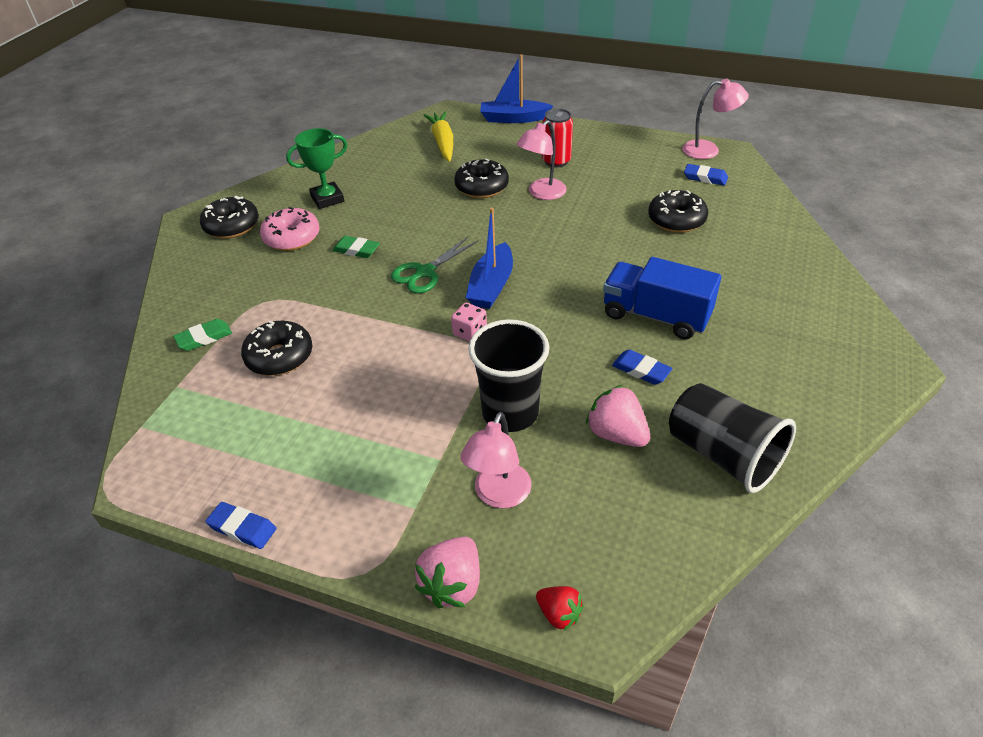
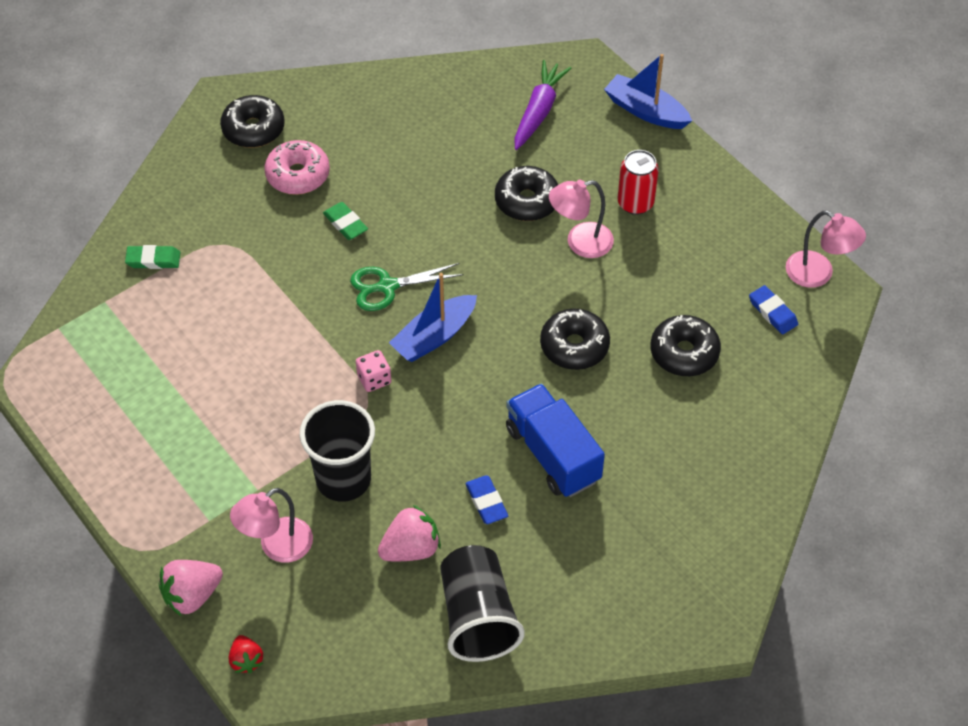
camera: 30 degrees right, 10 degrees up
blue eraser [205,502,277,549] -> none
black donut [241,321,312,376] -> black donut moved to [540,308,610,370]
green trophy [286,128,348,209] -> none
yellow carrot [424,111,453,162] -> purple carrot [515,60,571,150]
pink strawberry [586,385,650,447] -> pink strawberry turned 75 degrees clockwise [378,505,441,561]

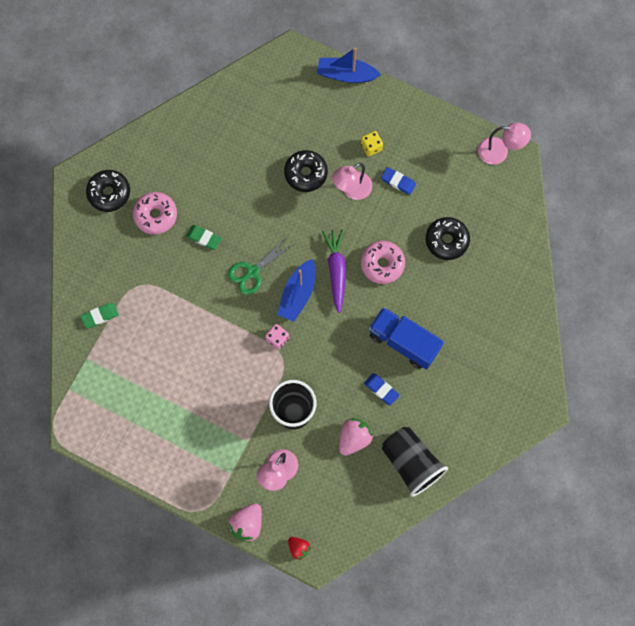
camera: 25 degrees left, 20 degrees up
purple carrot [515,60,571,150] -> purple carrot moved to [322,229,346,313]
black donut [540,308,610,370] -> pink donut [361,241,405,284]
red can [618,150,659,215] -> yellow dice [361,131,383,156]
blue eraser [749,285,798,334] -> blue eraser moved to [381,167,416,195]

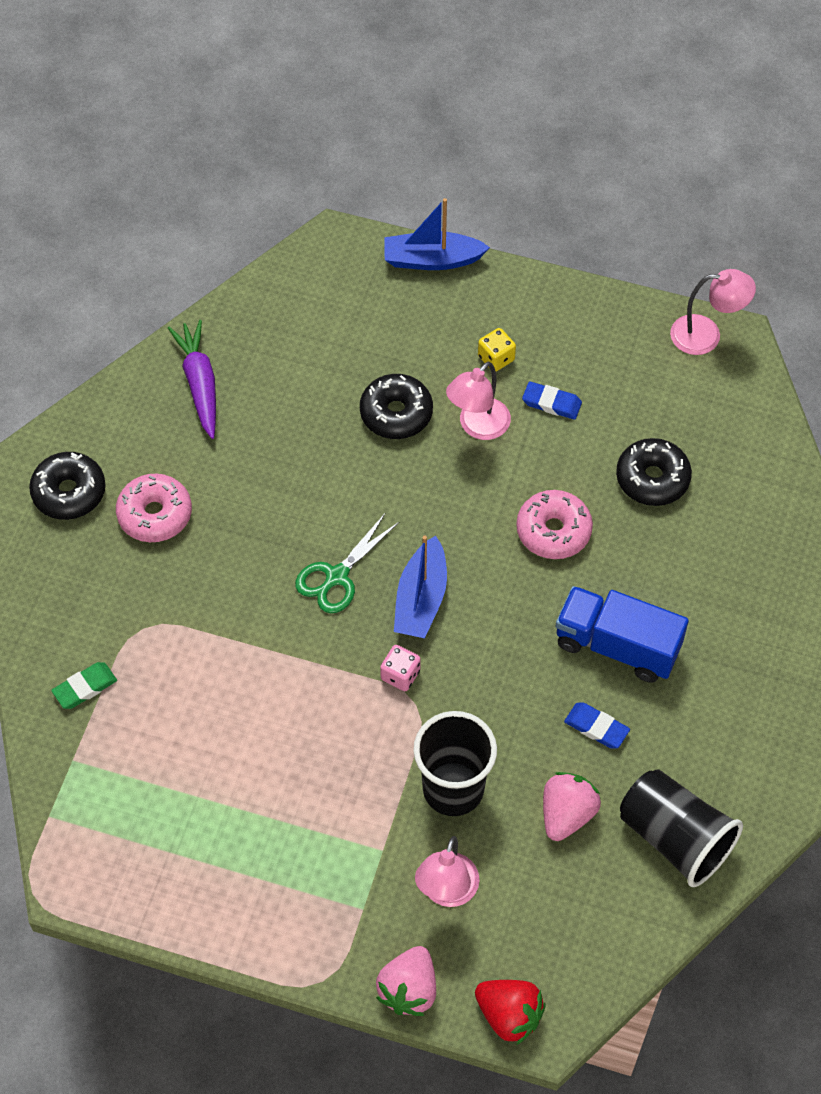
camera: 10 degrees left, 15 degrees down
green eraser [186,225,222,250] -> none
red strawberry [288,537,311,560] -> red strawberry [475,980,546,1045], size x1.62
purple carrot [322,229,346,313] -> purple carrot moved to [168,320,216,439]

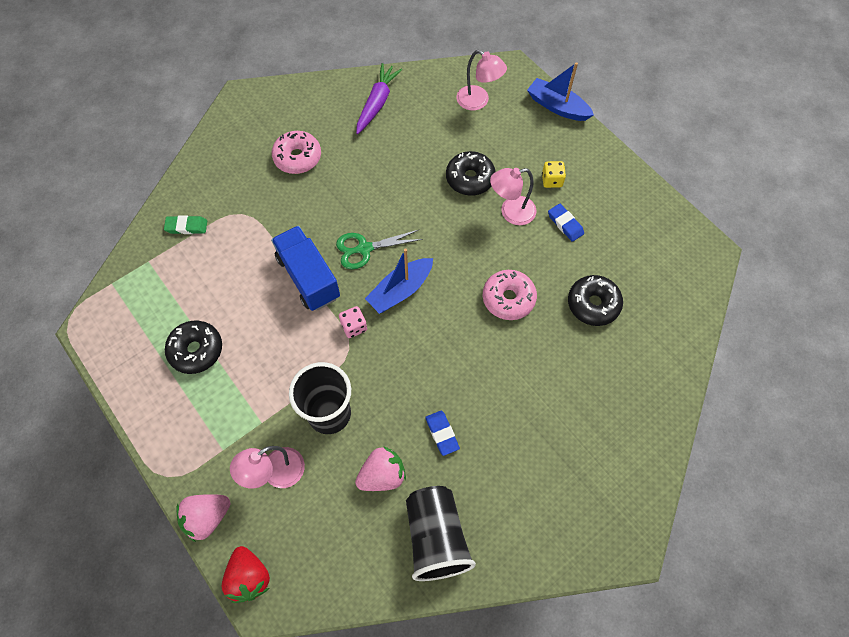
camera: 35 degrees right, 5 degrees up
black donut [29,452,106,520] -> black donut moved to [165,321,222,374]
blue truck [555,586,689,683] -> blue truck moved to [271,226,340,311]
pink lamp [670,269,756,355] -> pink lamp moved to [456,50,507,111]

